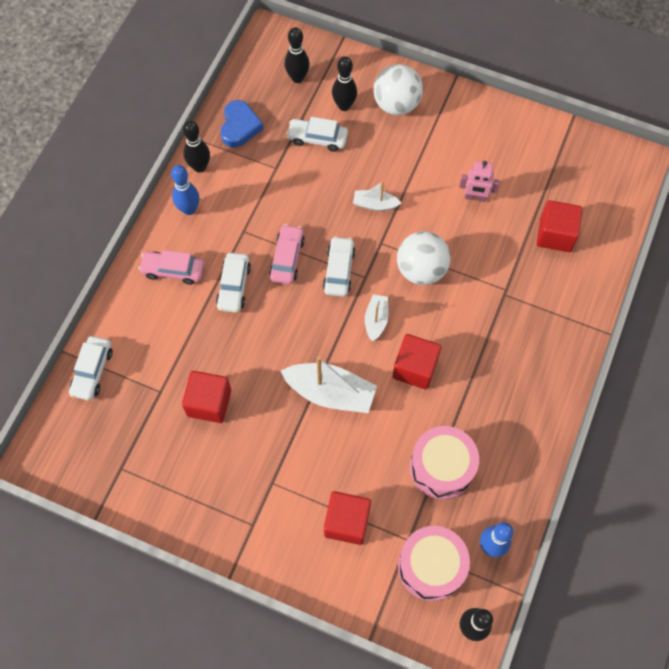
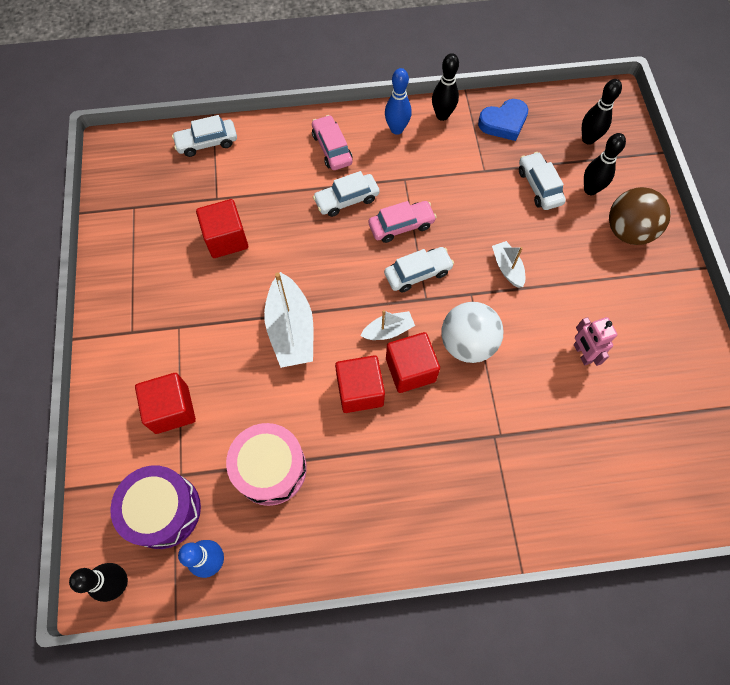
camera: 60 degrees right, 0 degrees up
white ball [373,64,423,115] -> brown ball [609,187,671,245]
pink drum [398,526,470,601] -> purple drum [110,466,201,549]
red cube [537,200,583,252] -> red cube moved to [386,332,440,393]

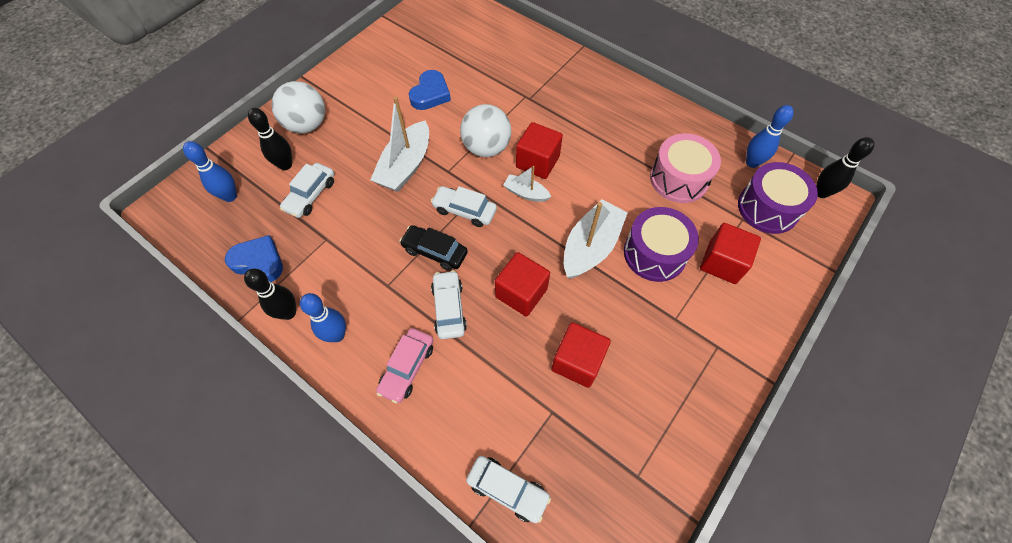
camera: 135 degrees left, 5 degrees down
white car [313,171,379,217] -> white car turned 120 degrees counterclockwise [431,270,467,339]
red cube [335,355,385,413] -> red cube moved to [495,252,550,316]
pink car [369,201,437,243] -> black car [399,225,468,271]
white boat [492,241,525,288] -> white boat [370,97,429,192], size x1.85
pink robot [574,317,617,366] -> blue heart [409,70,451,110]
black bowling pin [582,79,622,145] -> blue bowling pin [183,141,237,202]
brown ball [609,187,671,245] -> white ball [271,81,325,133]
none -> purple drum [624,207,699,282]

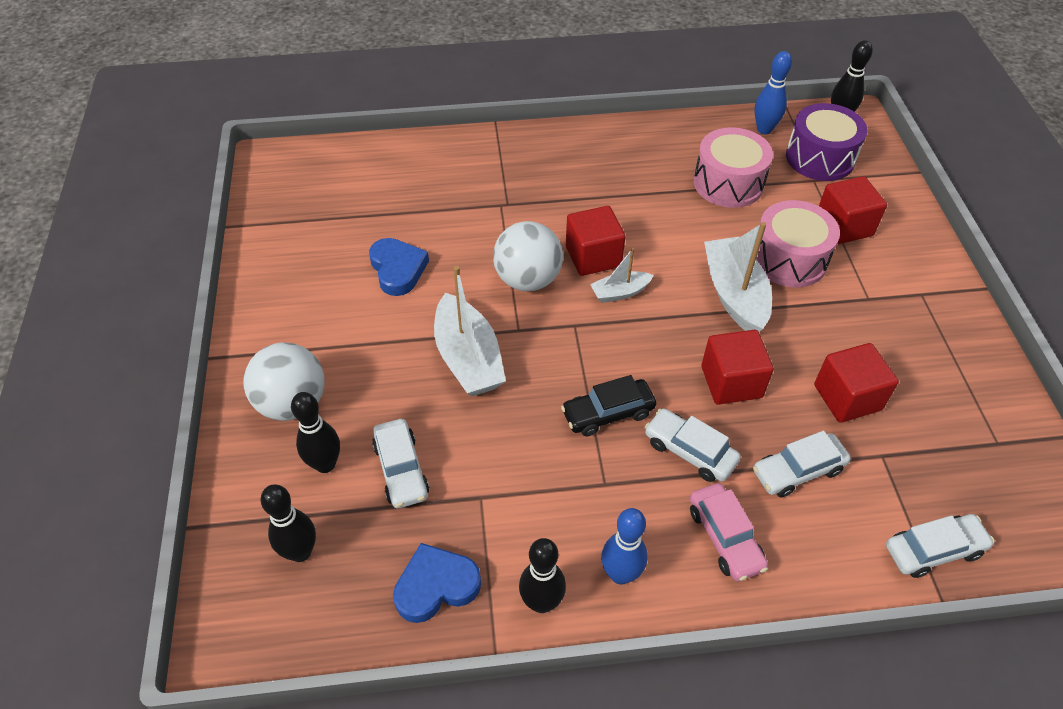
camera: 45 degrees left, 10 degrees down
blue bowling pin [183,141,237,202] -> black bowling pin [260,484,316,562]
white car [431,186,497,227] -> white car moved to [753,431,851,497]
purple drum [624,207,699,282] -> pink drum [756,200,840,288]

